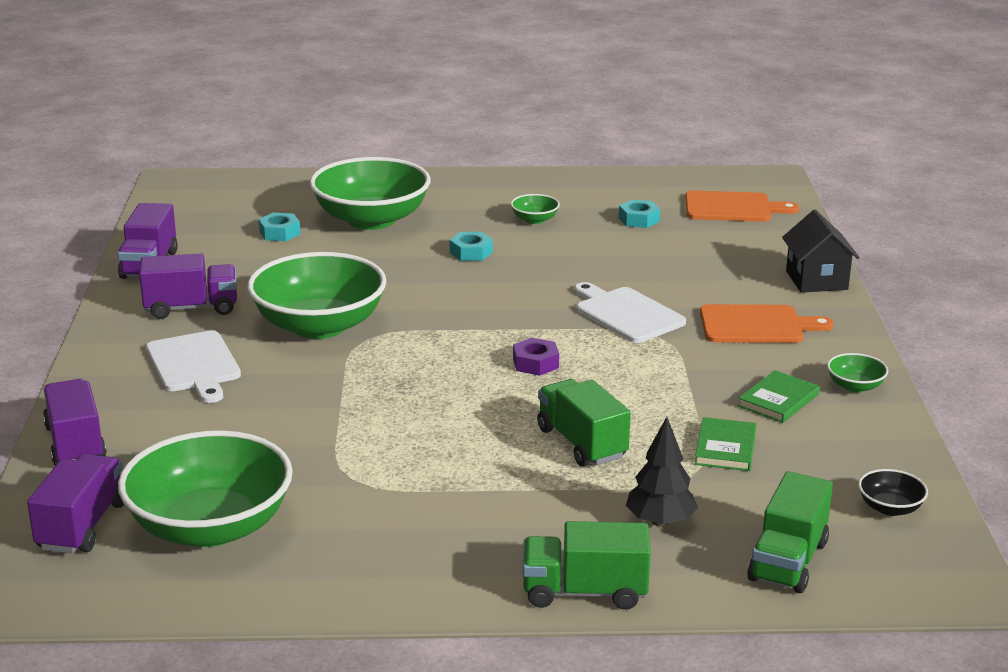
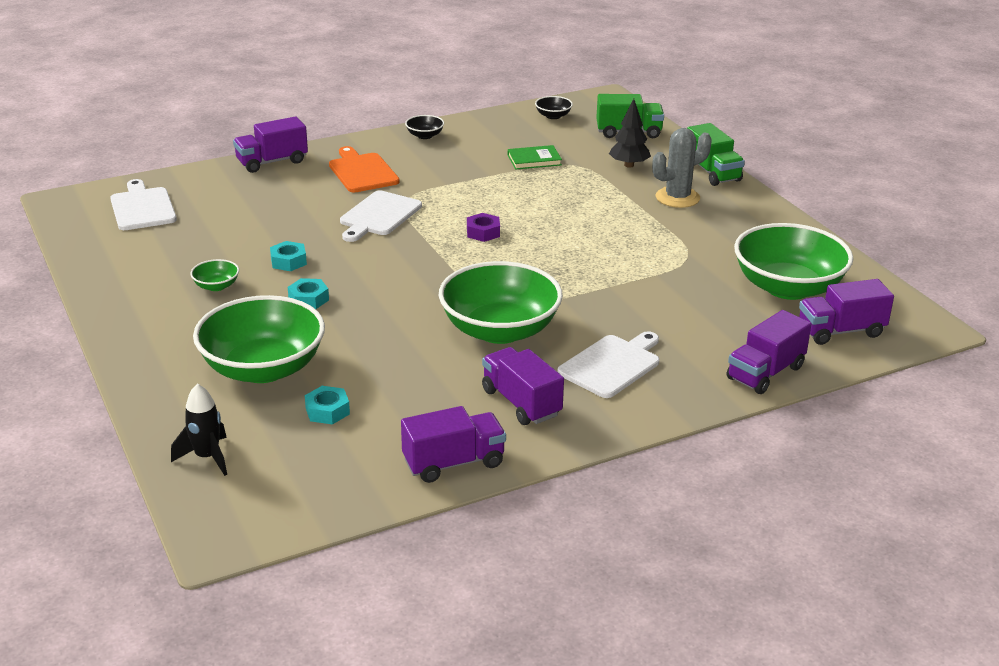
camera: 115 degrees left, 5 degrees up
green truck [537,379,631,467] -> none
turquoise nut [619,200,660,228] -> turquoise nut moved to [270,241,307,271]
orange cutting board [685,190,799,222] -> white cutting board [110,179,177,230]
green book [738,370,820,423] -> none
black house [782,210,860,293] -> purple truck [233,116,308,173]
green bowl [827,353,888,393] -> black bowl [405,115,444,139]
none -> black rocket [171,384,227,476]
none -> grey cactus [652,128,712,208]

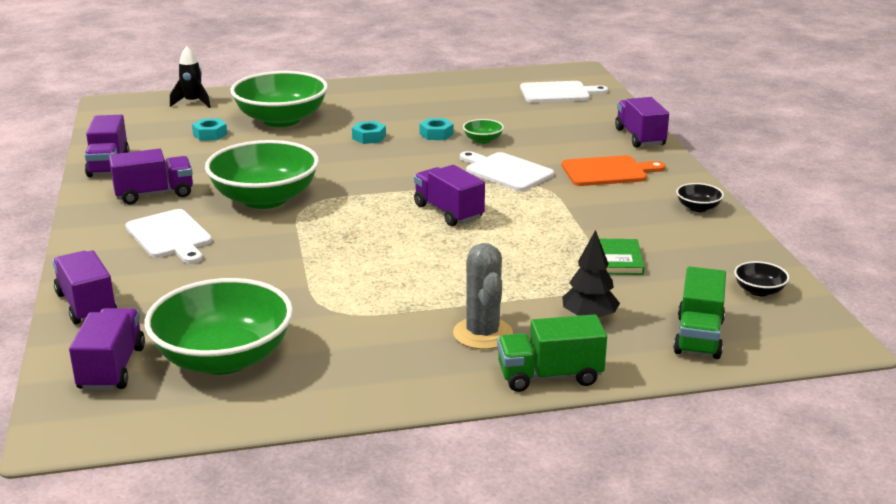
camera: 105 degrees right, 5 degrees down
green bowl [190,259,239,291] -> green bowl moved to [463,119,504,144]
purple nut [467,213,500,242] -> purple truck [414,165,485,226]

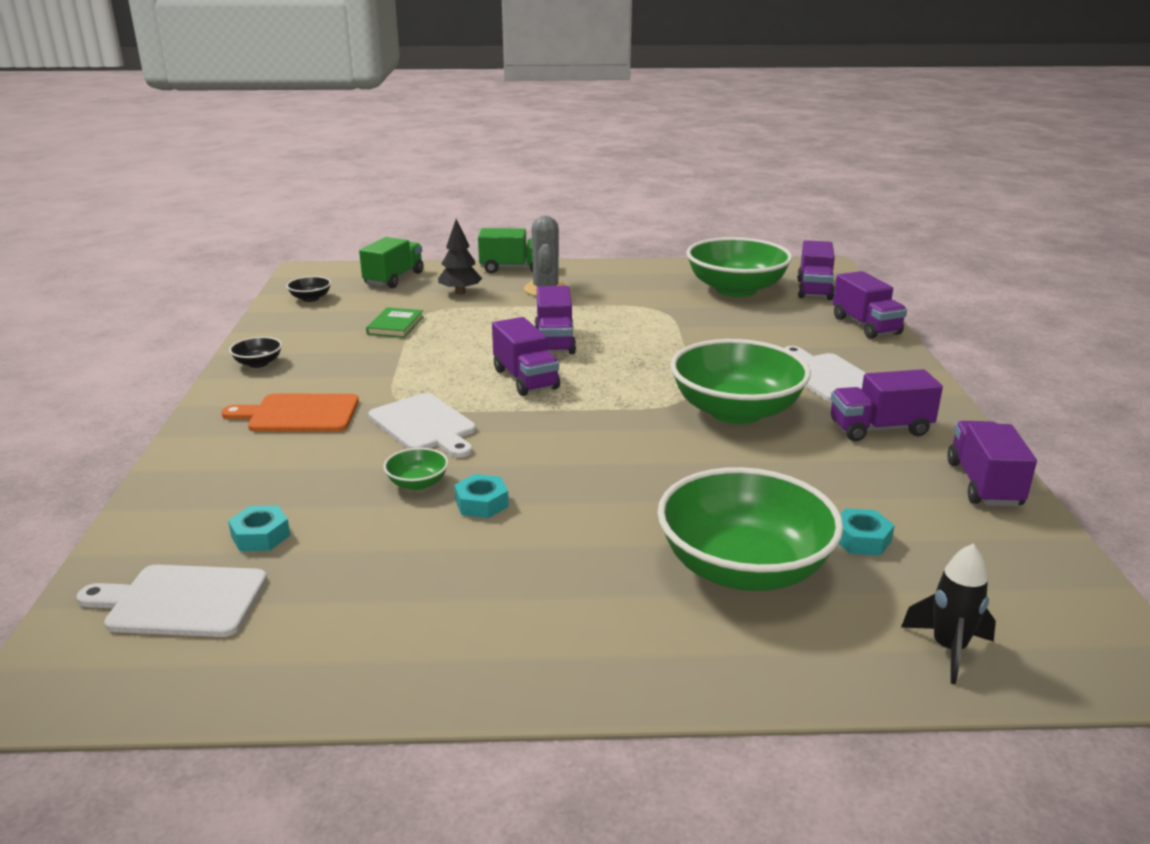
camera: 170 degrees left, 0 degrees up
turquoise nut [352,121,386,144] -> turquoise nut moved to [228,505,290,551]
purple truck [615,97,669,148] -> purple truck moved to [535,286,576,354]

